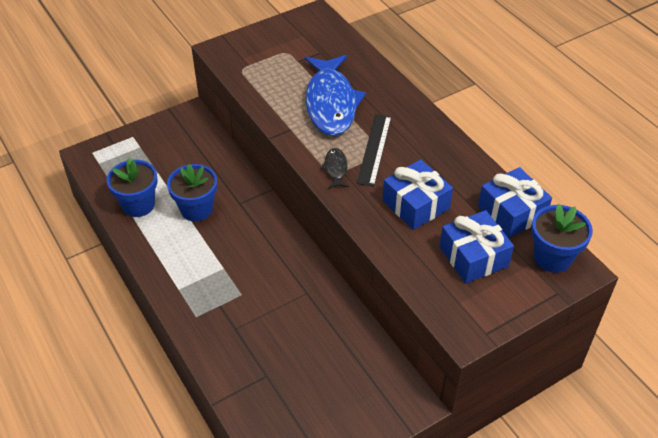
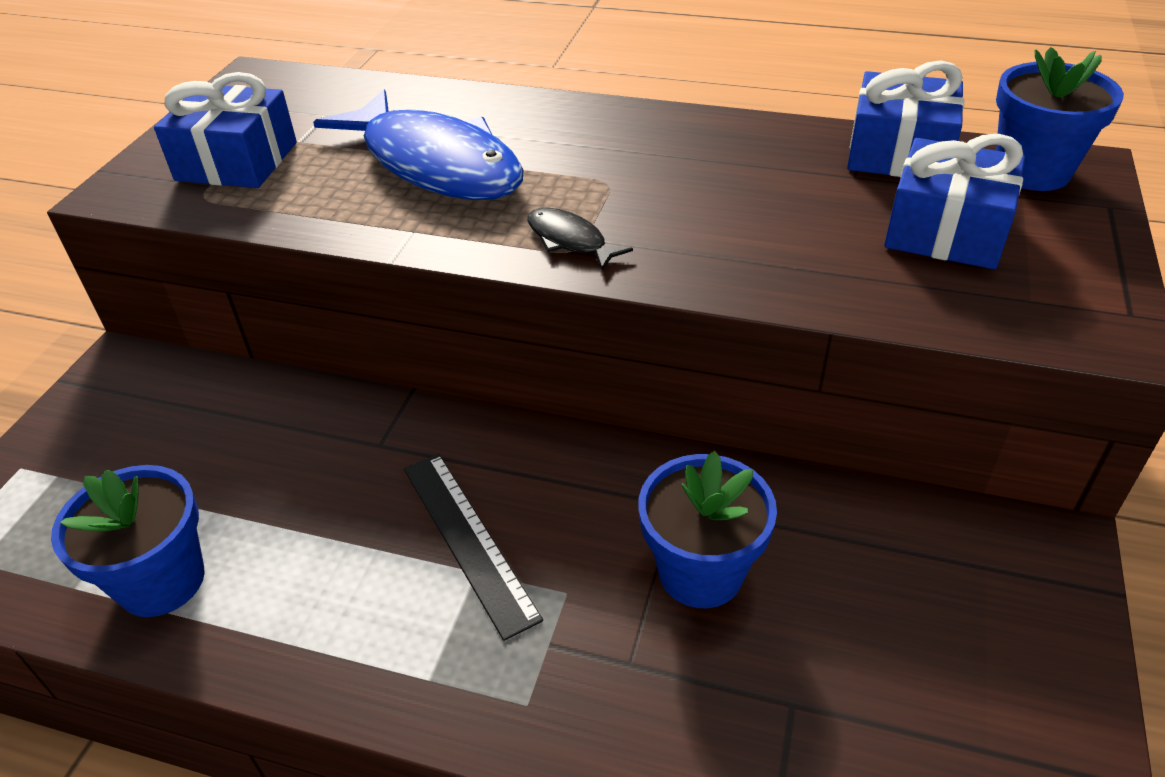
camera: 40 degrees left, 5 degrees down
blue flower pot [167,164,217,222] -> blue flower pot moved to [638,451,777,608]
black ruler [357,114,392,186] -> black ruler moved to [404,454,543,641]
blue gift [383,159,453,230] -> blue gift moved to [154,72,297,188]

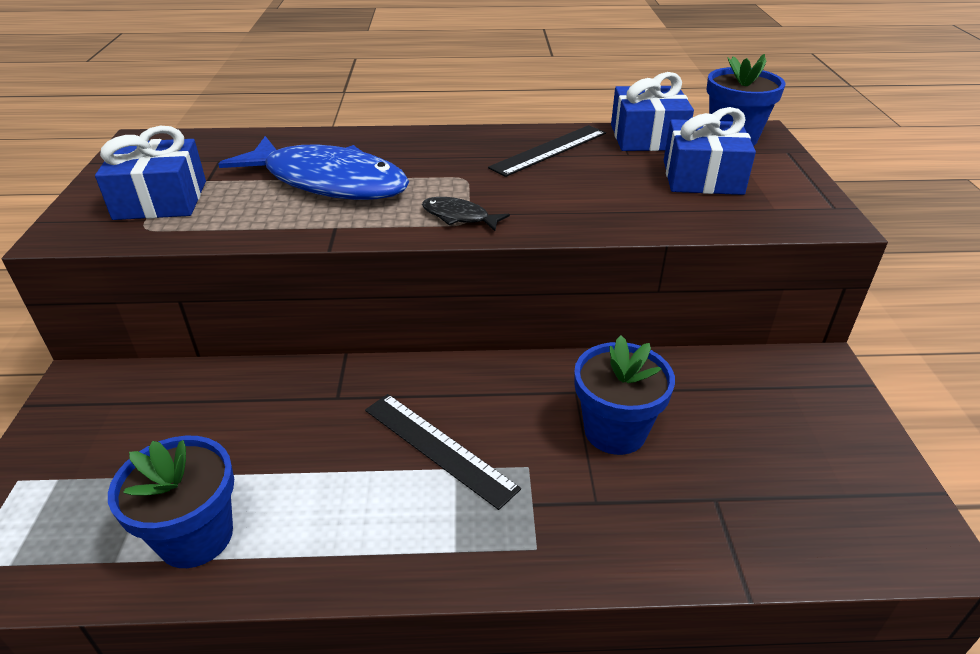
camera: 20 degrees left, 5 degrees down
none -> black ruler [488,125,606,177]

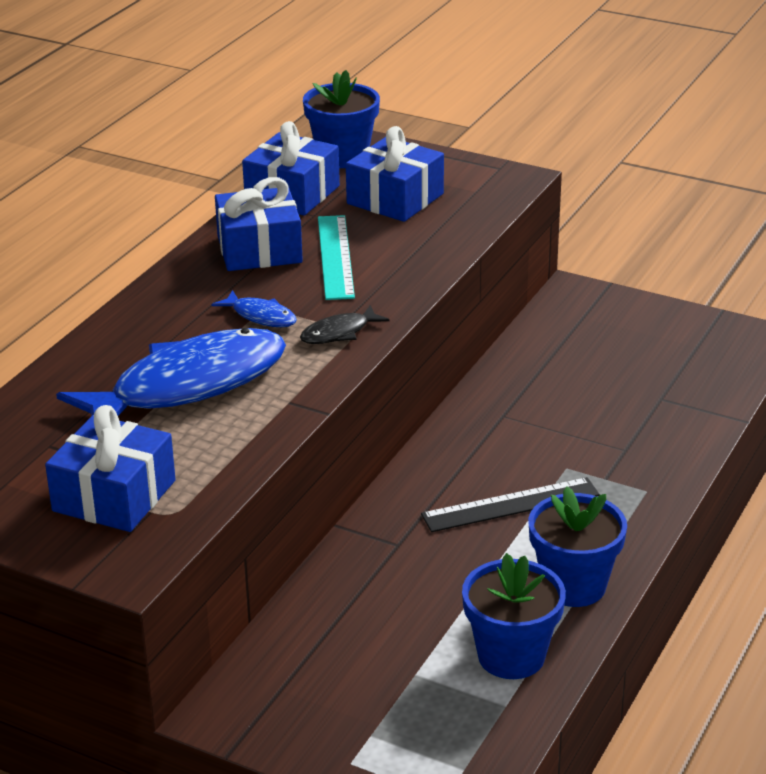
camera: 60 degrees left, 5 degrees down
black ruler [488,125,606,177] -> blue gift [215,177,303,271]
blue flower pot [574,335,675,455] -> blue flower pot moved to [528,486,627,607]
none -> blue fish [211,290,297,327]
none -> turquoise ruler [318,215,355,300]

